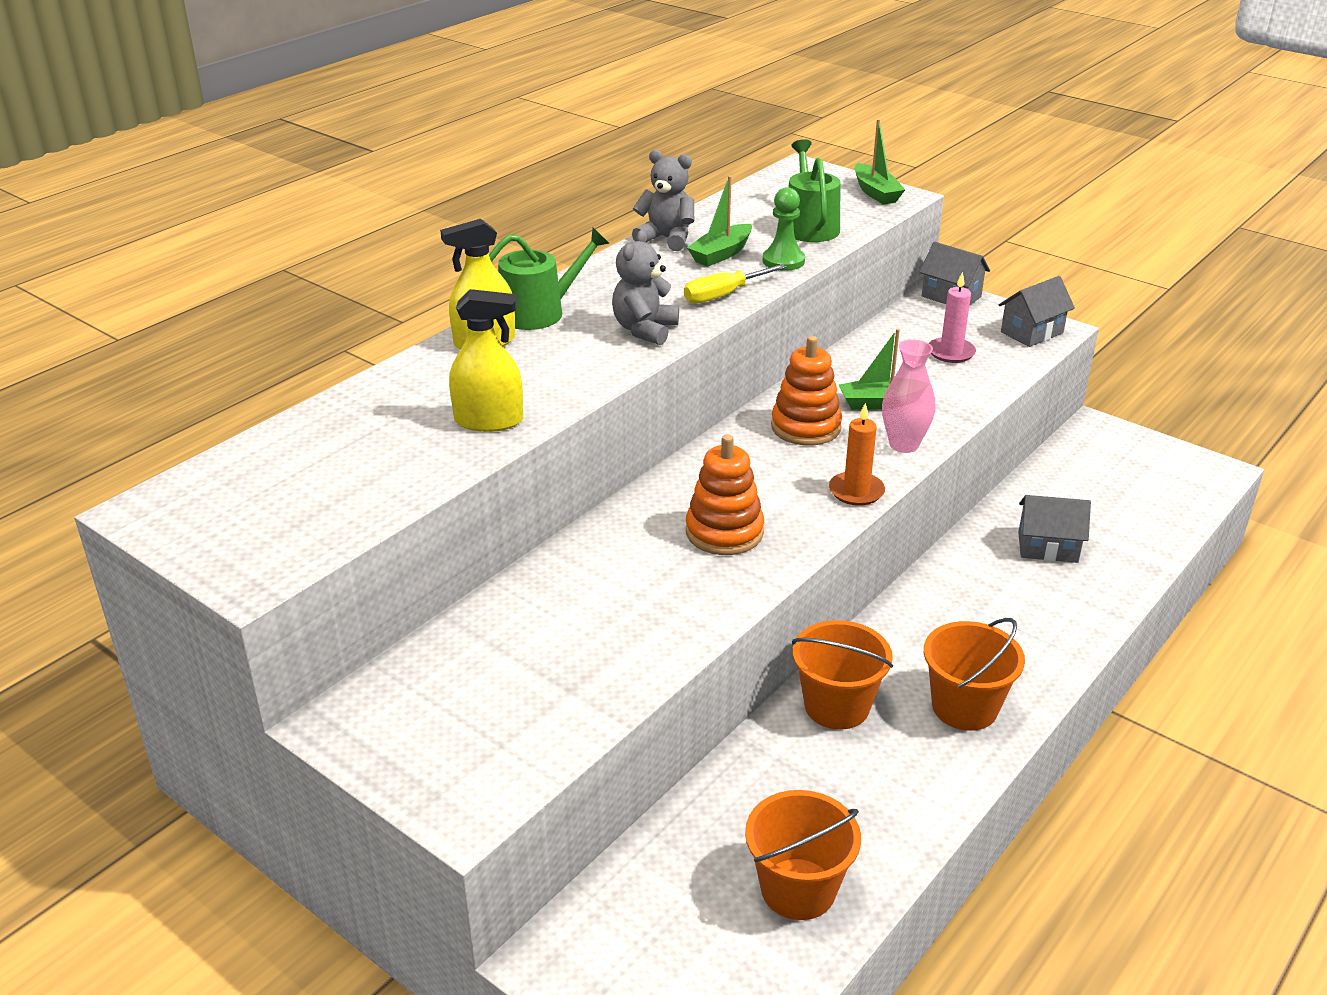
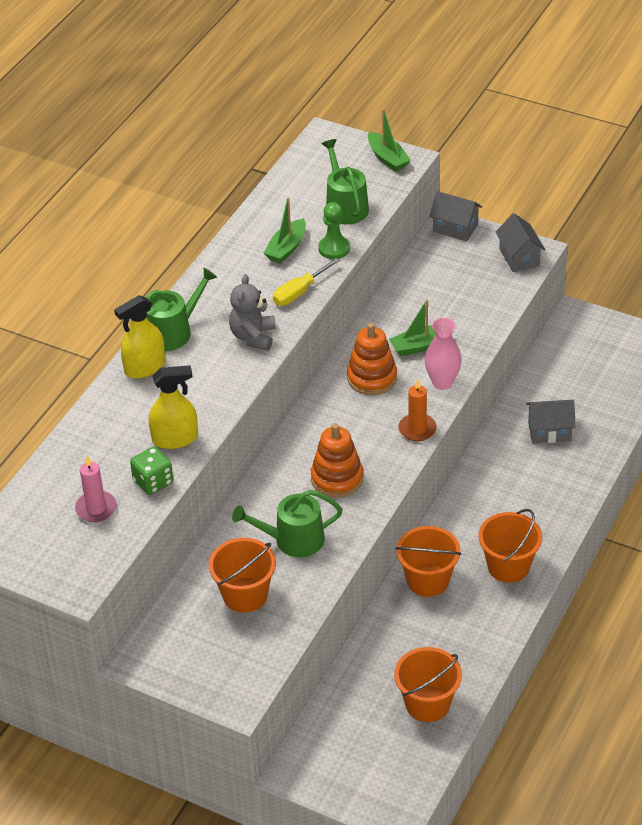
camera: 10 degrees left, 10 degrees up
grey teddy bear [632,150,694,251] -> none
pink candle [929,272,976,363] -> pink candle moved to [75,456,117,522]
grey house [999,276,1075,347] -> grey house turned 60 degrees counterclockwise [496,213,546,272]
none -> green dice [130,447,173,495]
none -> orange bucket [208,538,276,613]
none -> green watering can [232,490,343,557]

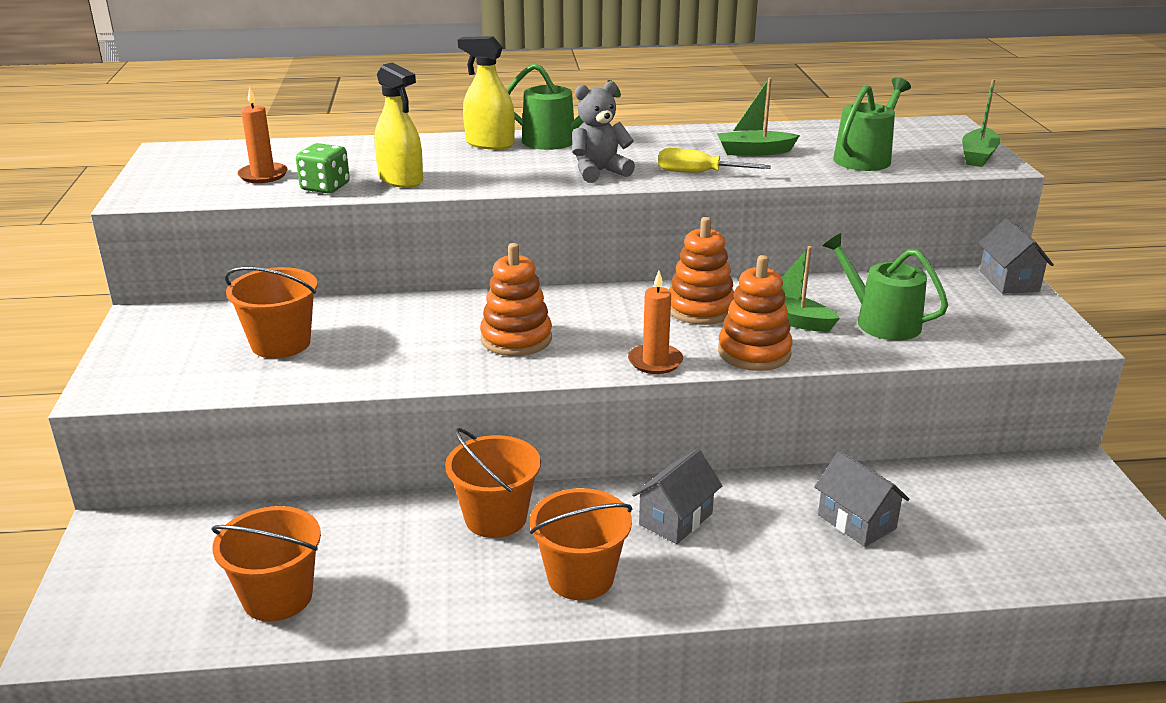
camera: 55 degrees right, 15 degrees down
pink candle [75,456,117,522] -> orange candle [237,86,288,183]
green watering can [232,490,343,557] -> green watering can moved to [823,233,948,340]
green pawn [318,202,350,259] -> none
pink vase [425,318,462,390] -> orange stacking toy [718,255,793,371]
grey house [496,213,546,272] -> grey house moved to [632,449,722,544]

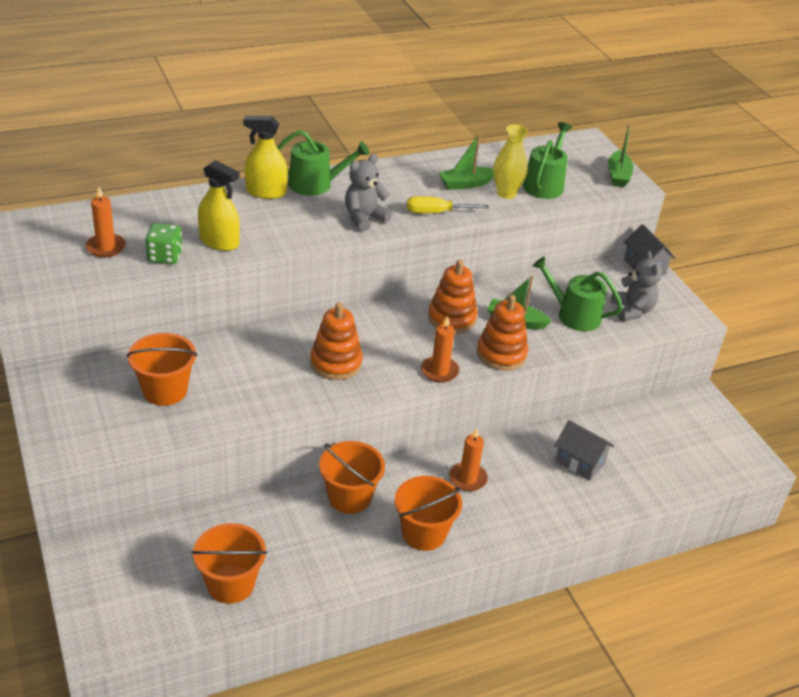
camera: 20 degrees left, 10 degrees up
grey house [632,449,722,544] -> orange candle [449,428,488,491]
none -> yellow vase [493,124,528,199]
none -> grey teddy bear [611,251,662,321]

